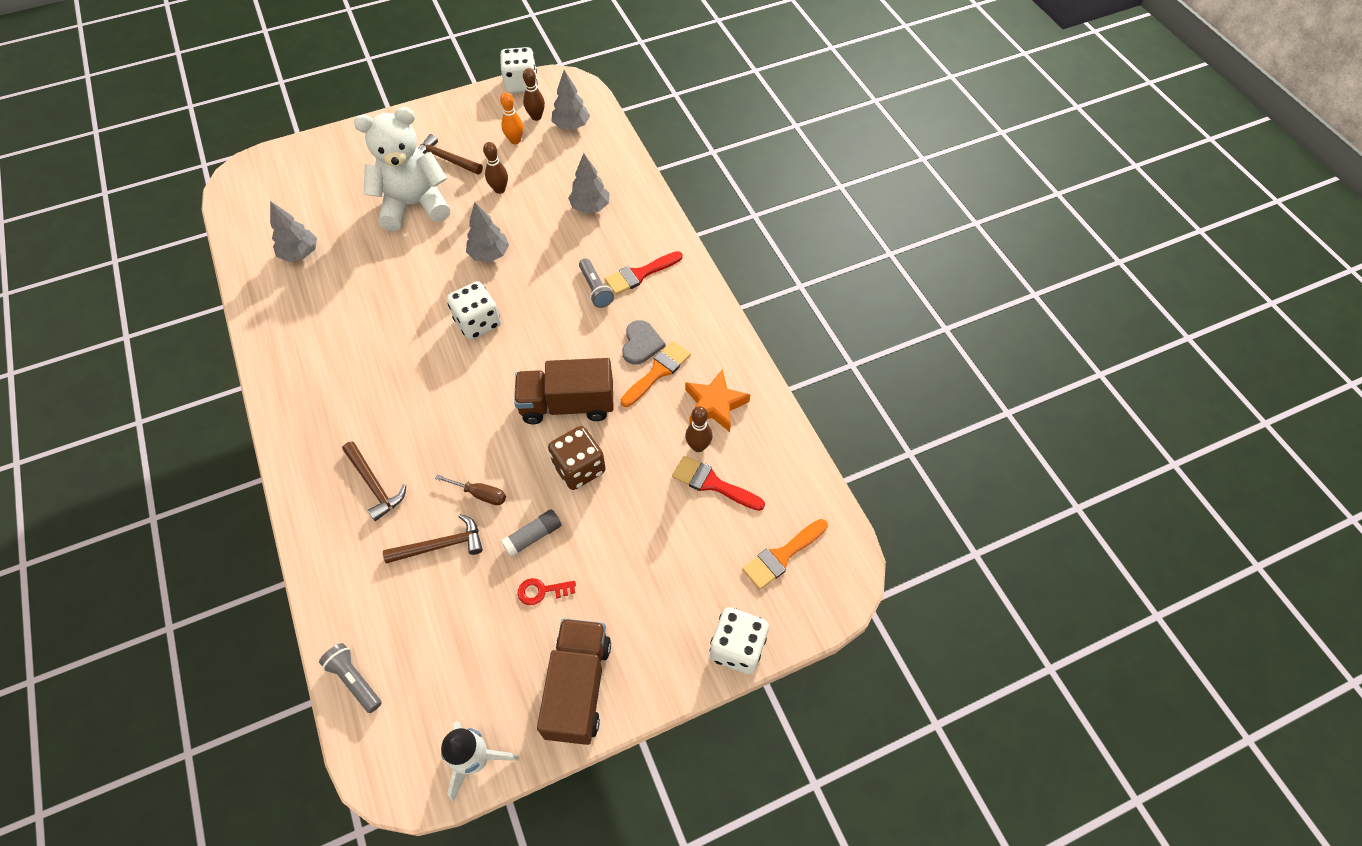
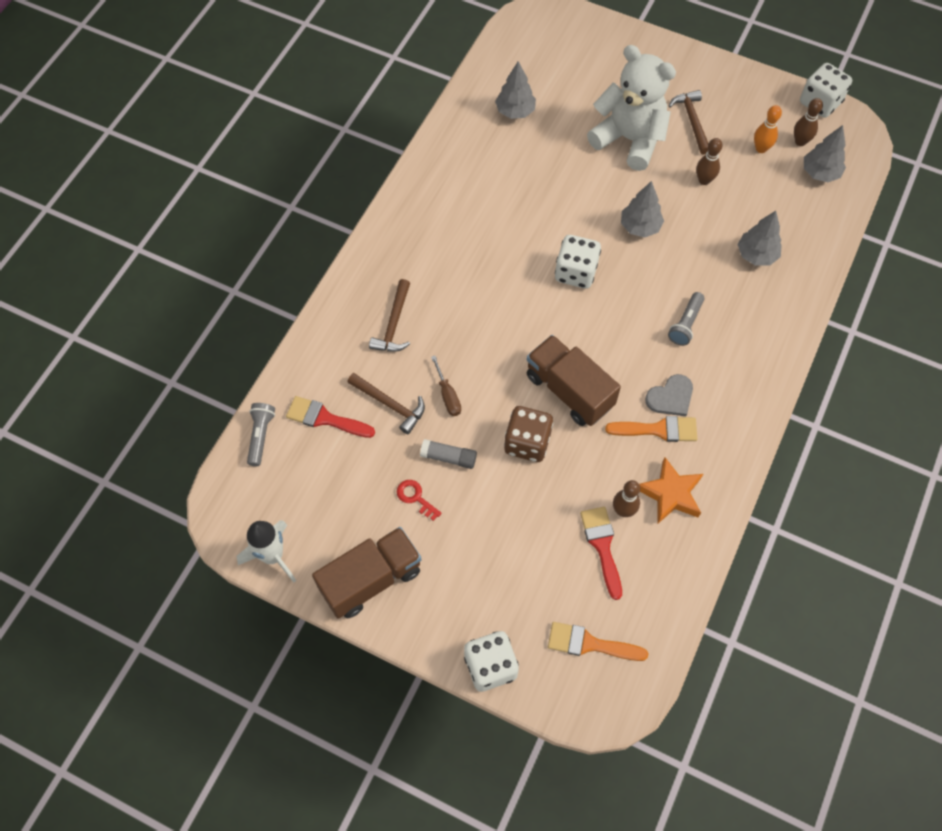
camera: 50 degrees right, 5 degrees up
red brush [605,251,683,295] -> red brush moved to [286,396,375,438]

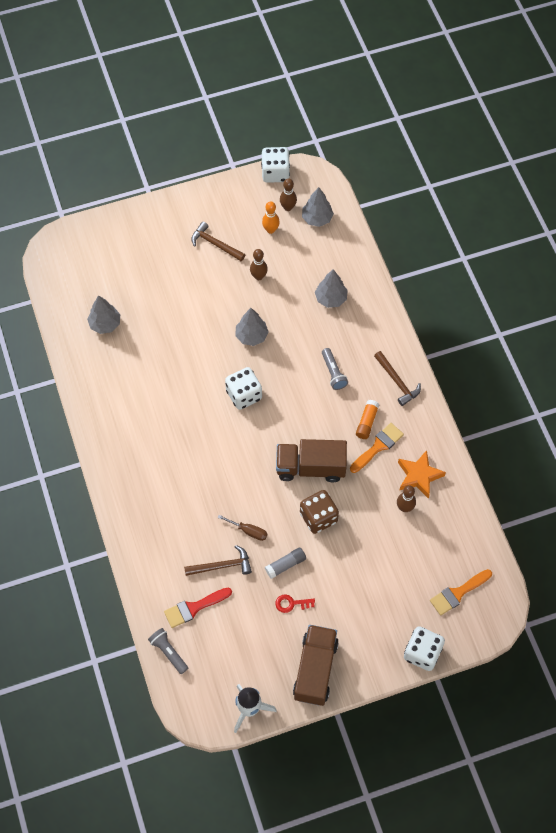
camera: 45 degrees left, 0 degrees up
brown hammer [369,279,410,352] -> brown hammer moved to [374,351,421,406]
red brush [580,507,622,600] -> none
white teddy bear [587,45,676,171] -> none
grey heart [645,374,693,416] -> orange glue stick [356,400,379,439]

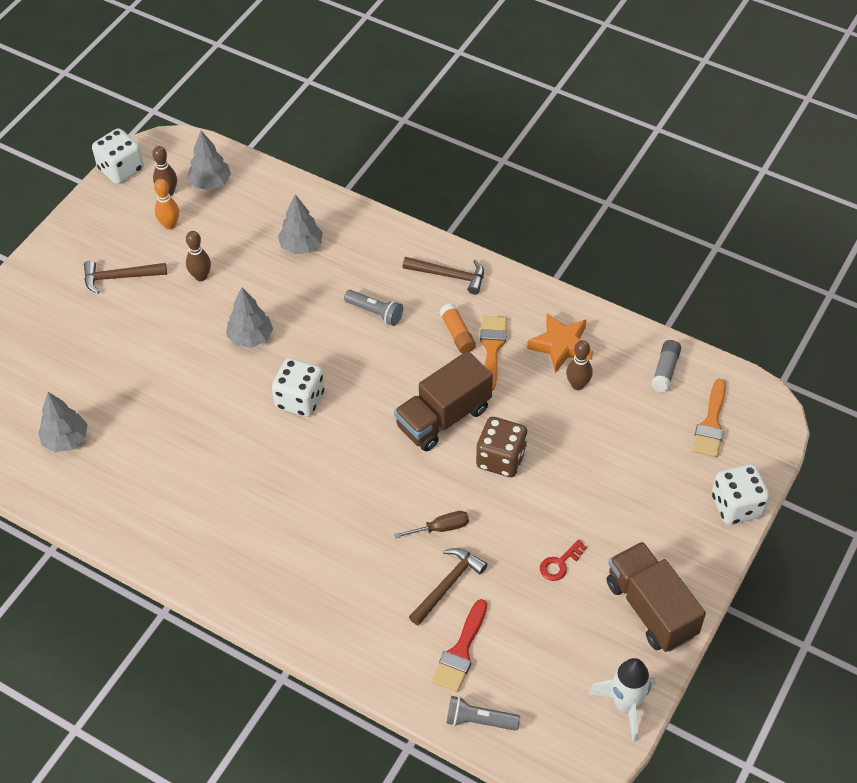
camera: 40 degrees left, 10 degrees down
grey glue stick [265,547,306,579] -> grey glue stick moved to [651,340,681,392]

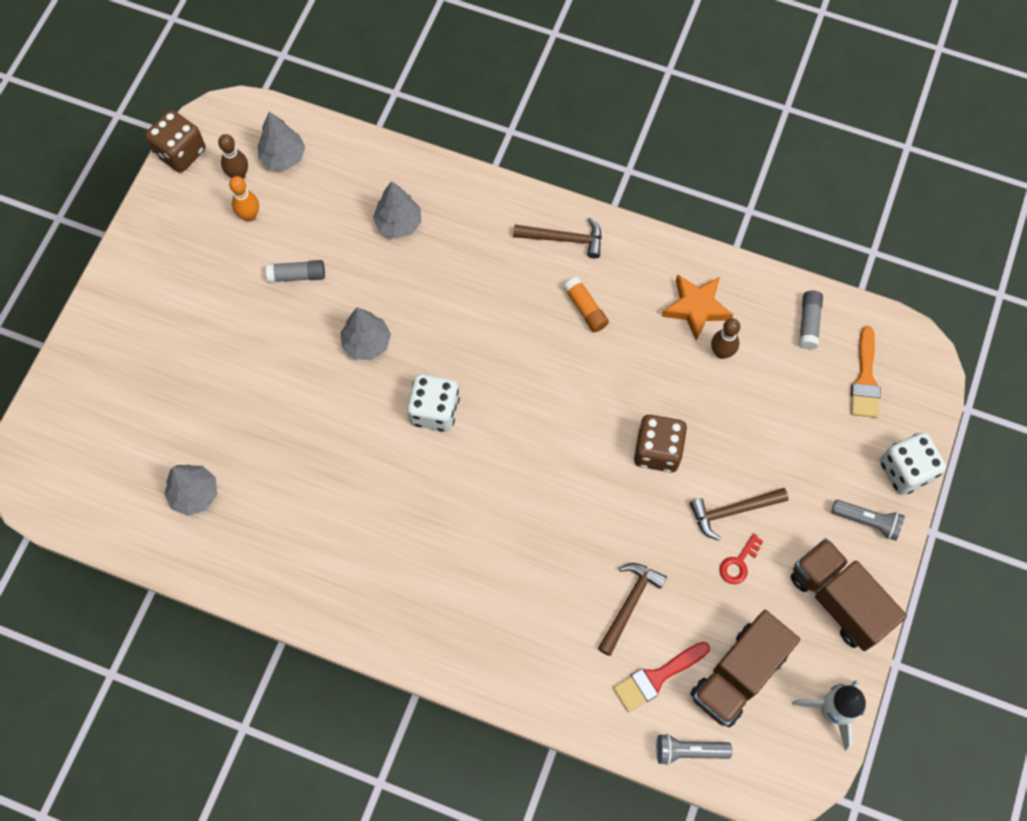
camera: 10 degrees left, 15 degrees up
brown hammer [84,261,167,294] -> brown hammer moved to [690,488,789,540]
white dice [92,128,144,184] -> brown dice [145,110,205,173]
brown bowling pin [186,231,211,281] -> grey glue stick [266,260,325,283]
grey flashlight [344,290,403,326] -> grey flashlight moved to [831,499,905,541]
brown truck [394,351,493,451] -> brown truck moved to [690,610,800,727]
brown screwdriver [394,511,469,539] -> none
red brush [432,599,487,692] -> red brush turned 45 degrees clockwise [613,642,710,713]
orange brush [480,316,507,391] -> none

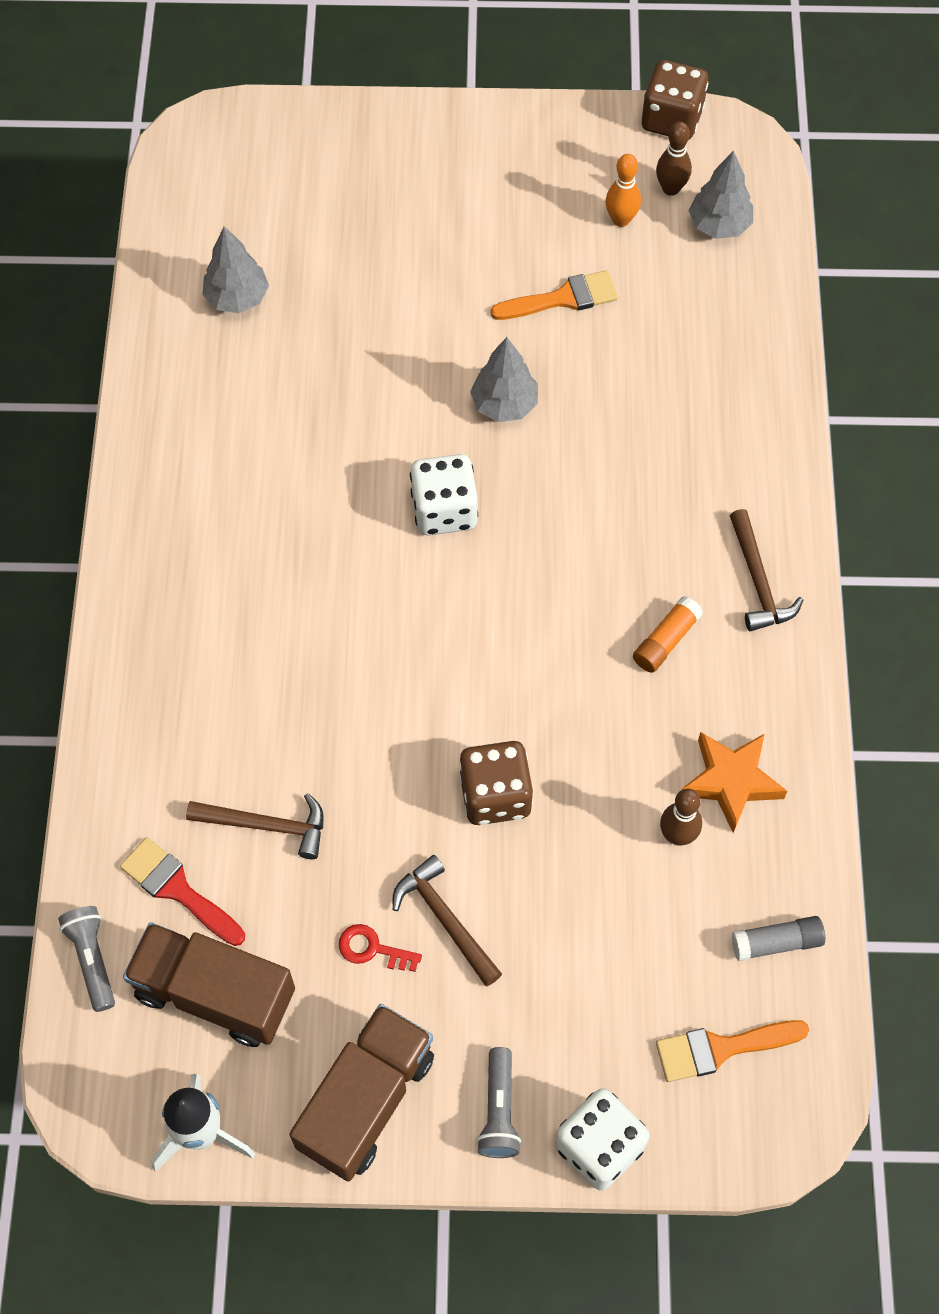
camera: 70 degrees right, 5 degrees down
grey glue stick [266,260,325,283] -> orange brush [490,270,618,320]
grey tree [373,181,422,239] -> none

